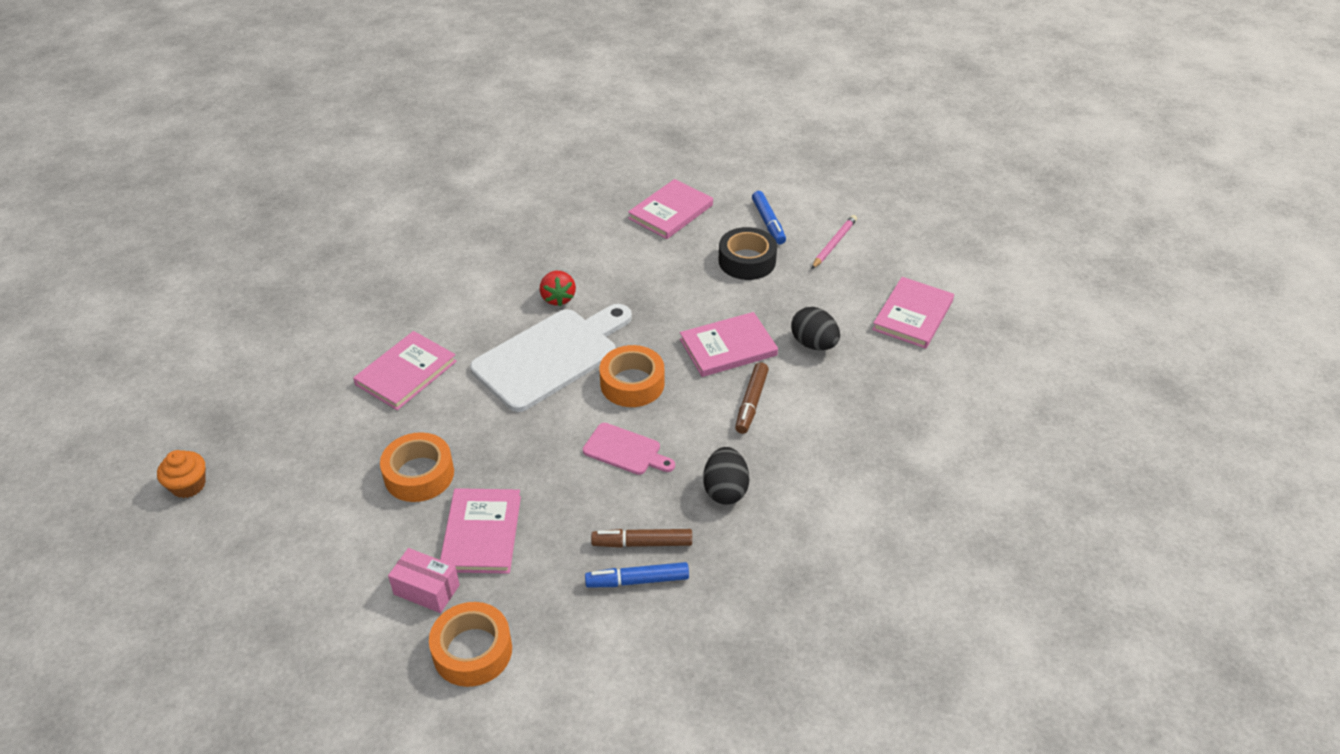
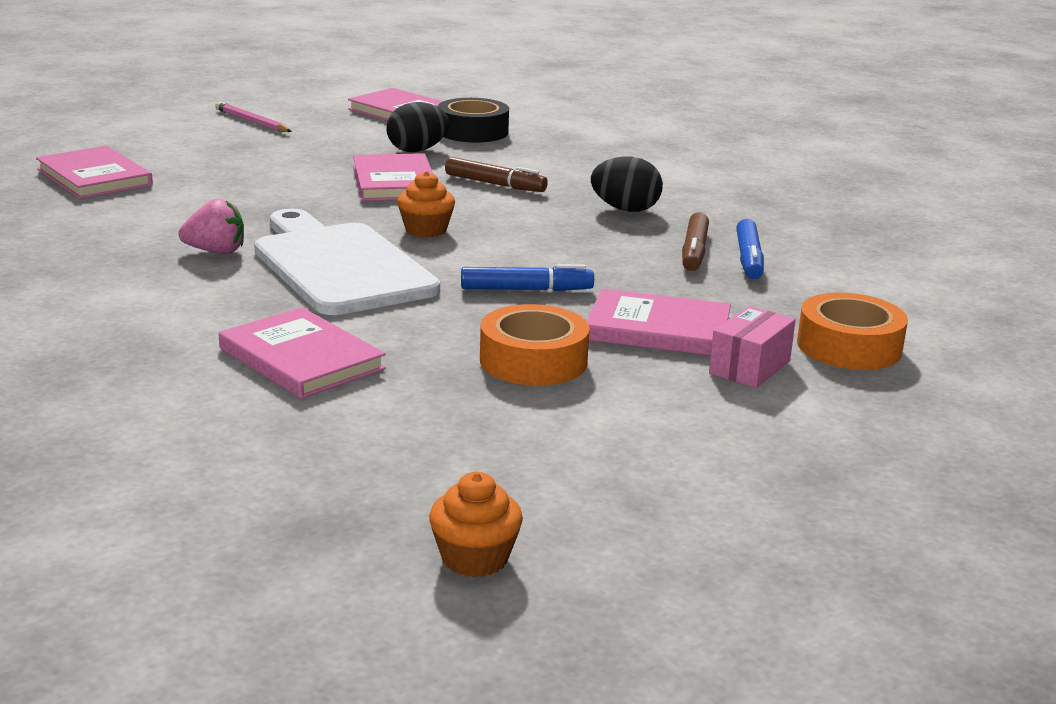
camera: 80 degrees left, 20 degrees down
red strawberry [540,271,576,306] -> pink strawberry [179,199,244,254]
pink cutting board [583,423,675,475] -> none
orange tape [600,345,664,407] -> orange cupcake [397,171,455,238]
black tape [718,227,777,280] -> black tape moved to [438,98,509,143]
blue marker [752,191,786,244] -> blue marker moved to [461,264,594,291]

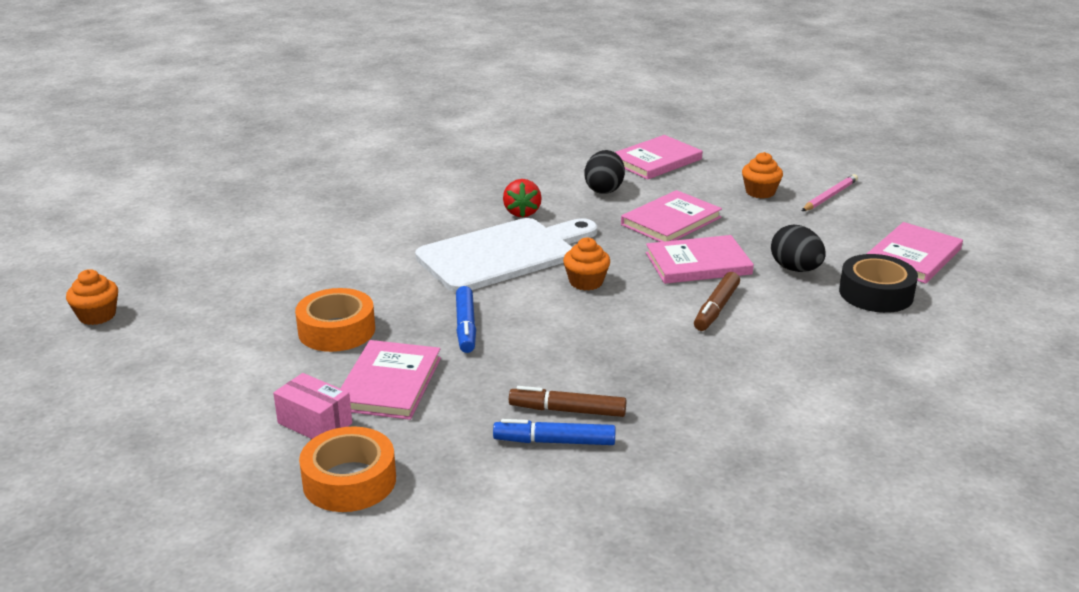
camera: 90 degrees right, 5 degrees up
pink strawberry [179,199,244,254] -> red strawberry [503,179,542,217]
pink book [219,307,386,399] -> pink book moved to [621,190,722,242]
black egg [591,156,663,212] -> black egg moved to [584,150,625,194]
none -> orange cupcake [742,152,783,198]

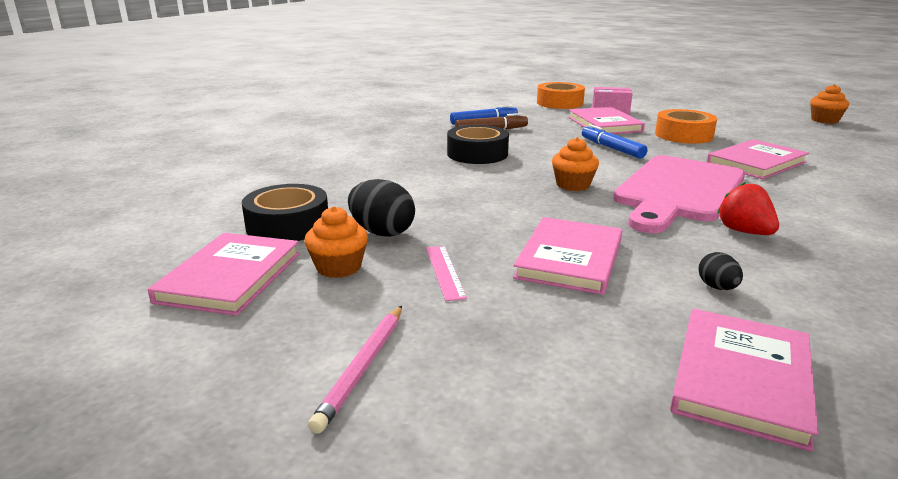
camera: 155 degrees right, 5 degrees down
white cutting board [415,218,597,293] -> pink cutting board [613,155,745,233]
black egg [584,150,625,194] -> black egg [698,252,743,290], size x0.55
pink book [646,235,754,284] -> pink book moved to [707,139,809,179]
brown marker [694,272,740,331] -> none
orange cupcake [742,152,783,198] -> orange cupcake moved to [304,206,368,278]
none -> pink ruler [426,246,467,301]
none -> black tape [447,125,509,164]

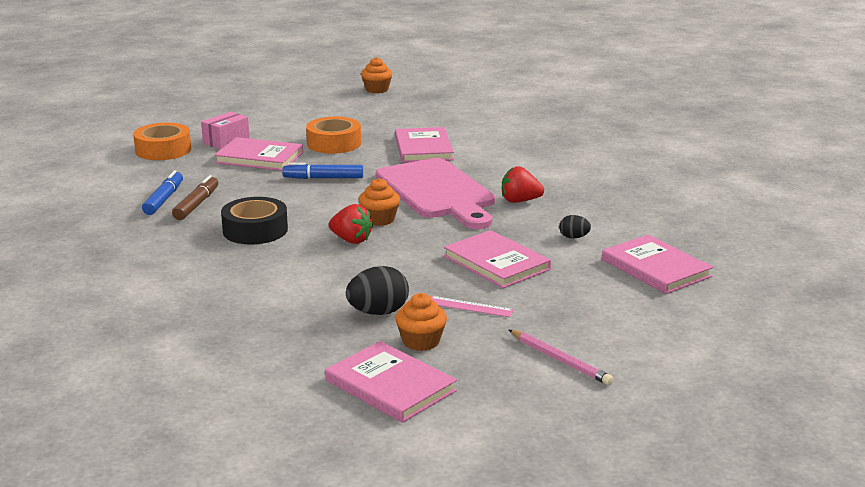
camera: 60 degrees left, 0 degrees up
black tape [242,184,328,241] -> none
none -> red strawberry [329,204,373,244]

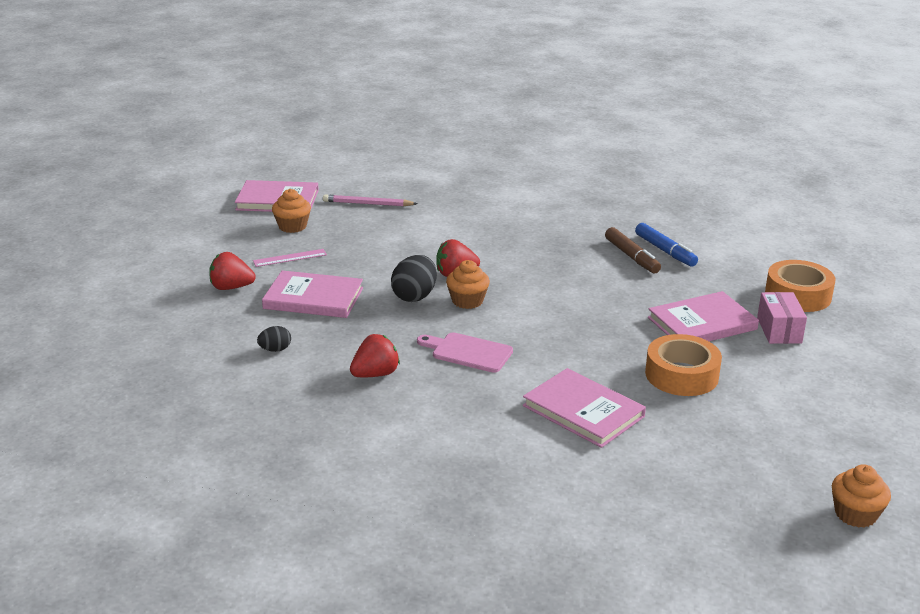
camera: 140 degrees right, 5 degrees up
black tape [221,197,288,244] -> none
blue marker [282,163,363,179] -> none
black egg [346,266,409,315] -> black egg moved to [391,255,437,302]
pink cutting board [376,158,495,229] -> pink cutting board [417,332,513,373], size x0.49
pink pencil [509,330,614,385] -> pink pencil moved to [323,194,418,206]
pink book [602,235,713,294] -> none
none -> red strawberry [209,252,256,290]

